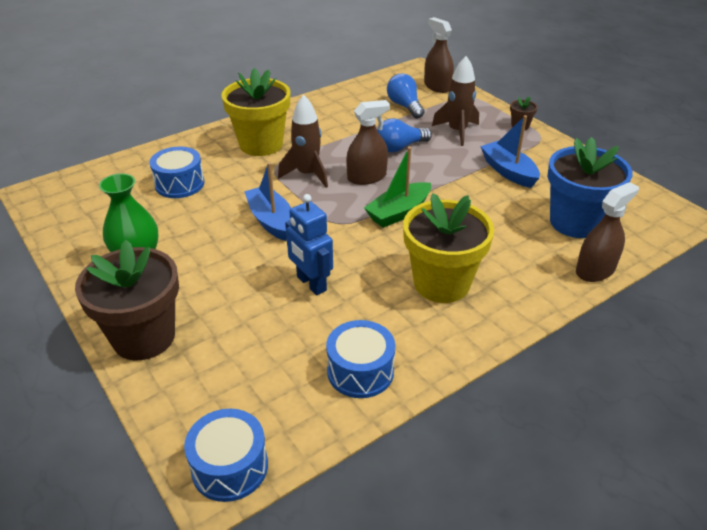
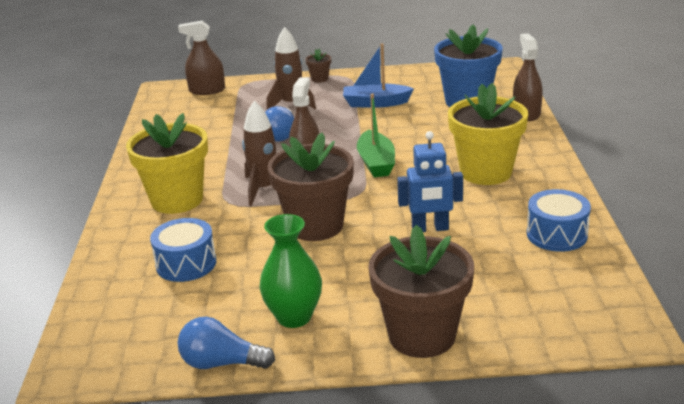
camera: 55 degrees left, 10 degrees down
blue drum [184,409,268,502] -> none
blue boat [244,162,291,241] -> brown flower pot [268,133,354,241]
blue light bulb [387,74,424,119] -> blue light bulb moved to [178,317,275,369]

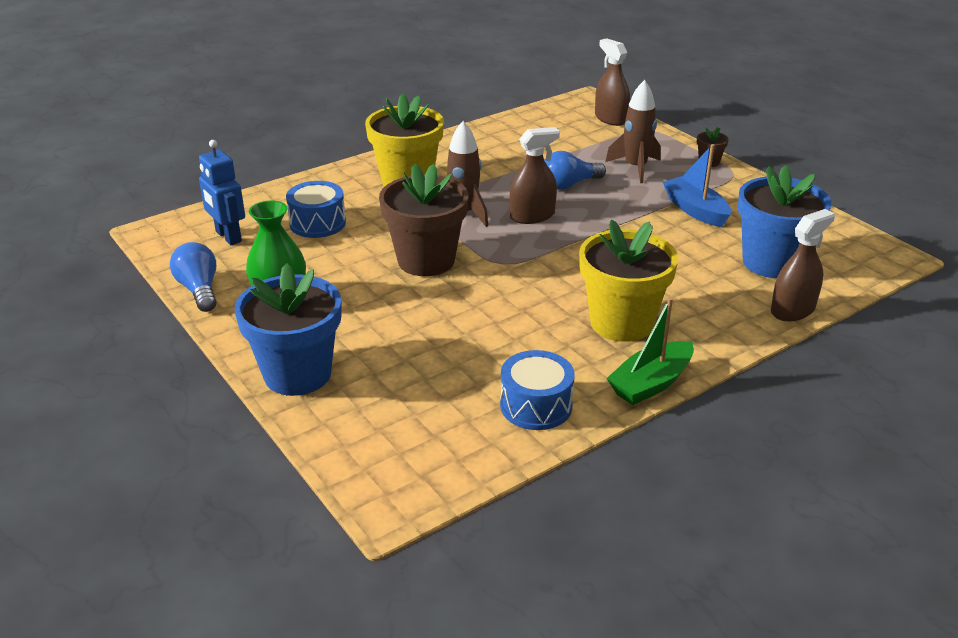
camera: 55 degrees right, 5 degrees up
green boat [357,93,395,177] -> green boat moved to [607,297,694,405]
brown flower pot [368,225,474,358] -> blue flower pot [235,263,341,396]
blue robot [397,131,463,232] -> blue robot moved to [199,140,245,245]

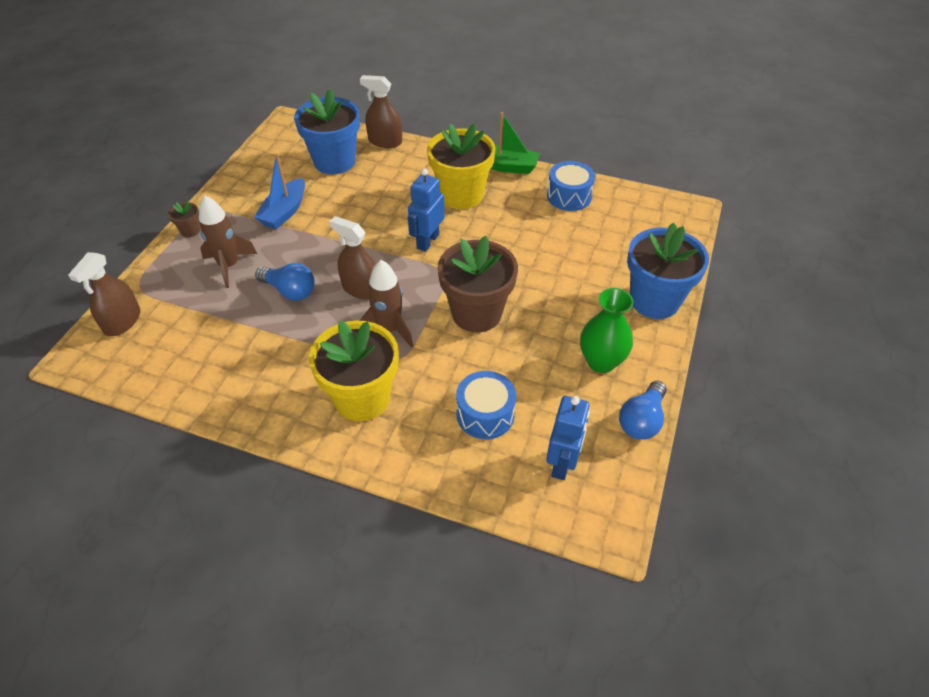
camera: 125 degrees left, 15 degrees up
none -> blue robot [408,169,445,252]

